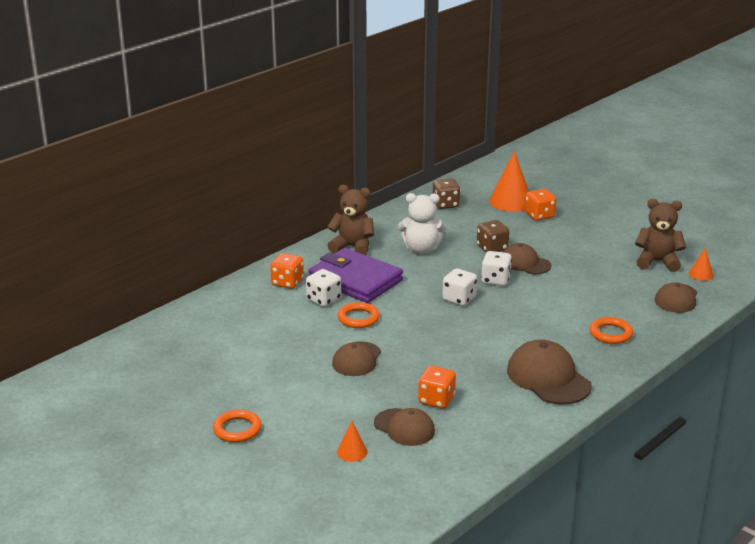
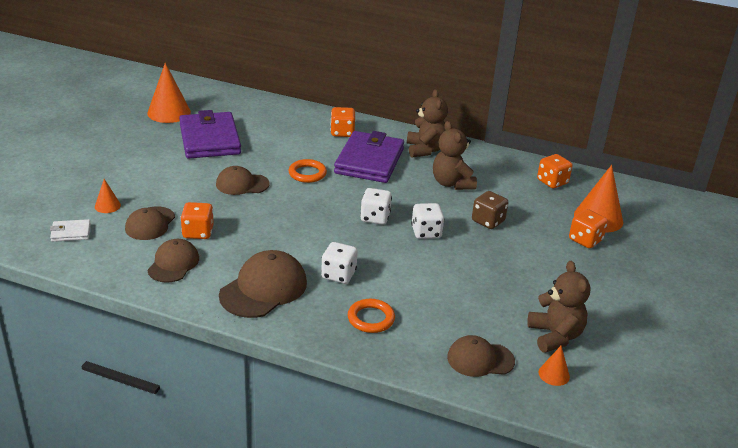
camera: 65 degrees right, 5 degrees up
orange ring [213,409,262,442] -> none
white dice [306,269,341,307] -> white dice moved to [321,242,358,284]
white teddy bear [398,193,447,254] -> brown teddy bear [433,121,477,190]
brown dice [433,178,460,209] -> orange dice [537,154,573,188]
brown cap [503,243,551,274] -> brown cap moved to [147,239,199,283]
none -> white wallet [50,219,91,242]
none -> orange cone [147,63,191,123]
none -> purple wallet [179,110,241,159]

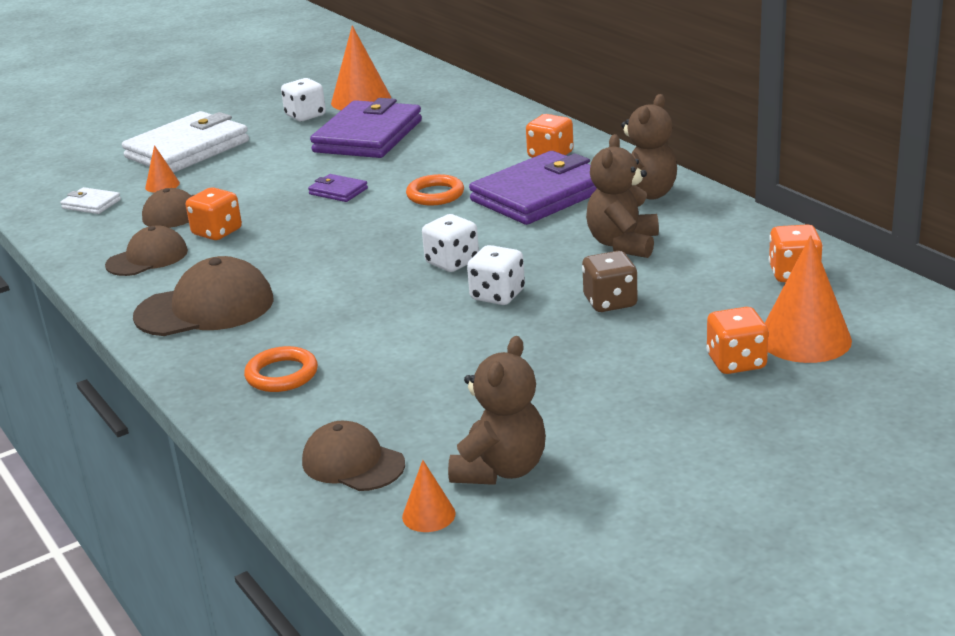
camera: 40 degrees right, 5 degrees down
brown cap [216,166,270,195] -> purple wallet [308,174,368,202]
white dice [321,242,358,284] -> white dice moved to [281,78,326,121]
none -> white wallet [122,111,249,173]

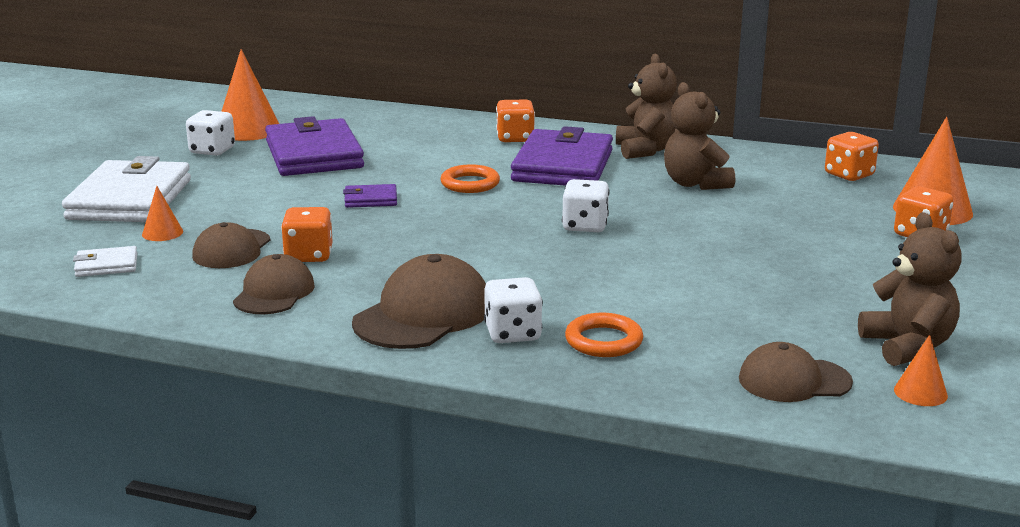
camera: 40 degrees left, 5 degrees down
white dice [467,245,525,305] -> white dice moved to [484,277,543,343]
brown dice [582,251,638,312] -> none

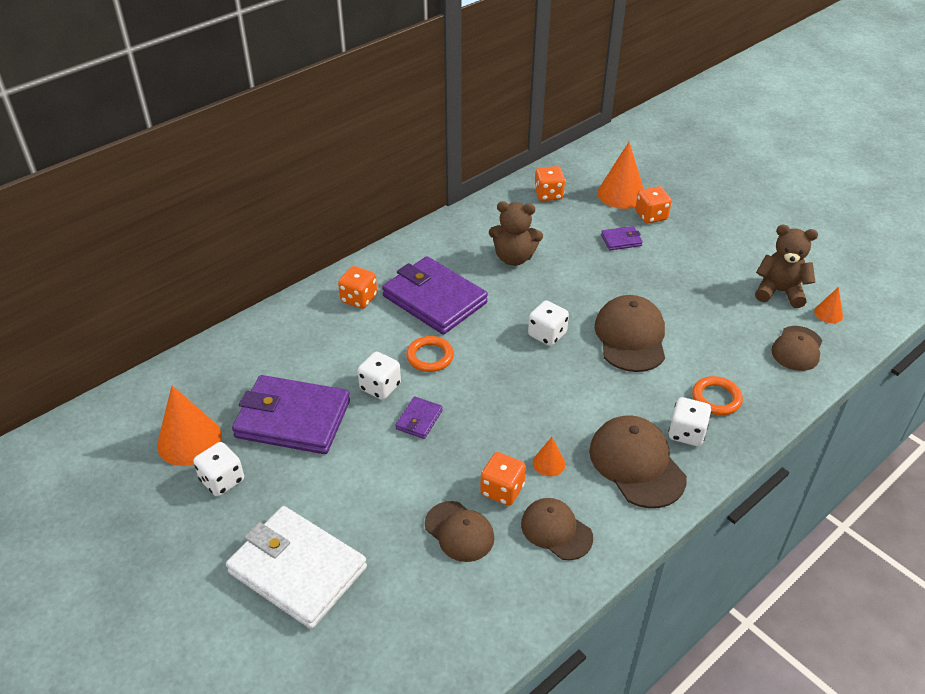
camera: 60 degrees left, 20 degrees up
white wallet [73,246,137,277] -> none
orange cone [142,186,183,241] -> orange cone moved to [533,437,565,476]
brown teddy bear [616,54,677,159] -> none
none -> white dice [358,352,401,400]
none -> brown cap [595,295,665,372]
none -> purple wallet [601,226,643,250]

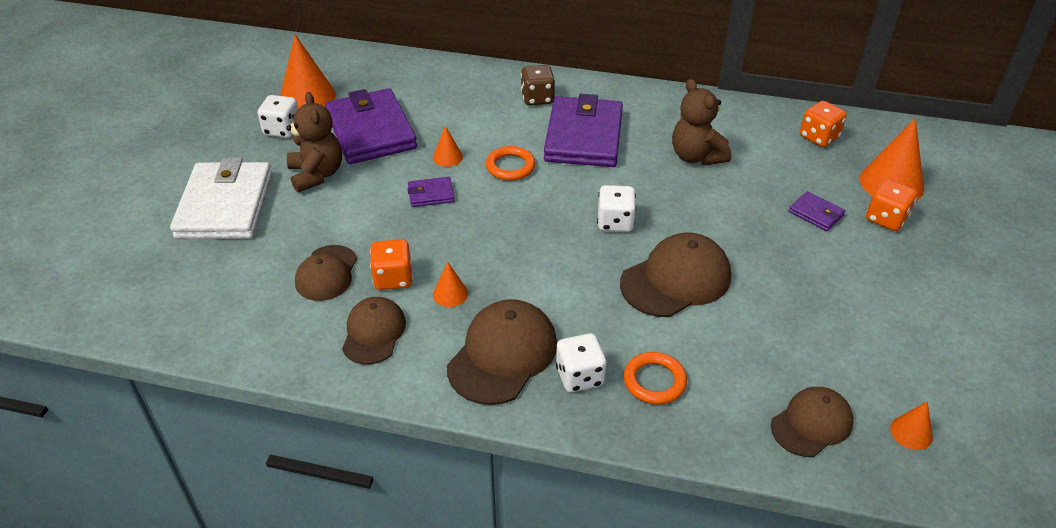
camera: 55 degrees right, 0 degrees up
orange dice [338,266,377,309] -> brown dice [521,65,555,106]
white dice [358,352,401,400] -> orange cone [433,126,463,167]
brown teddy bear [755,225,818,308] -> brown teddy bear moved to [286,92,342,193]
brown cap [771,326,822,371] -> brown cap turned 150 degrees clockwise [771,387,853,457]

